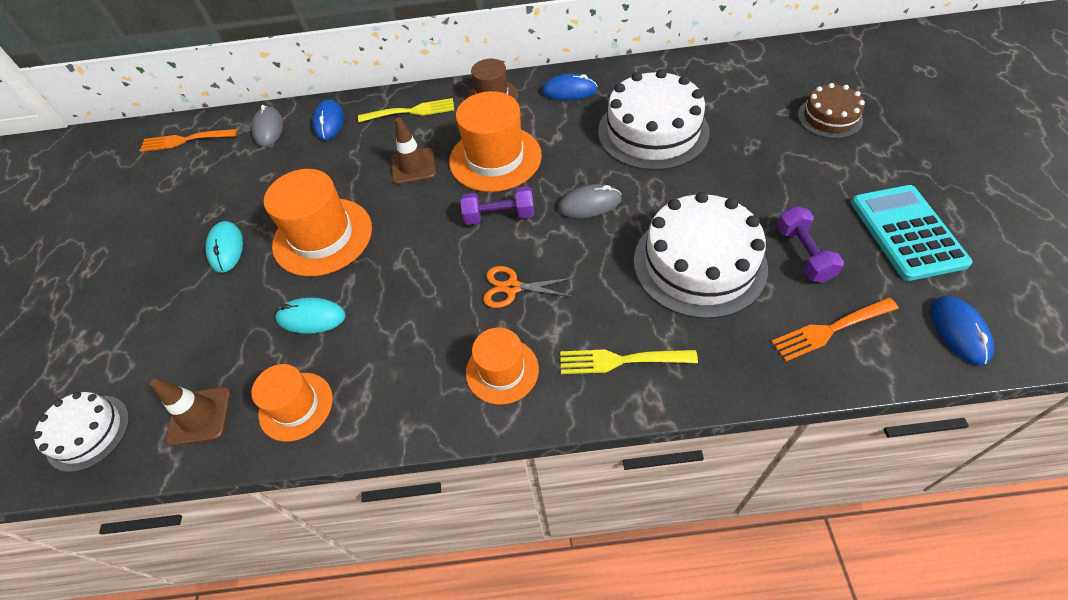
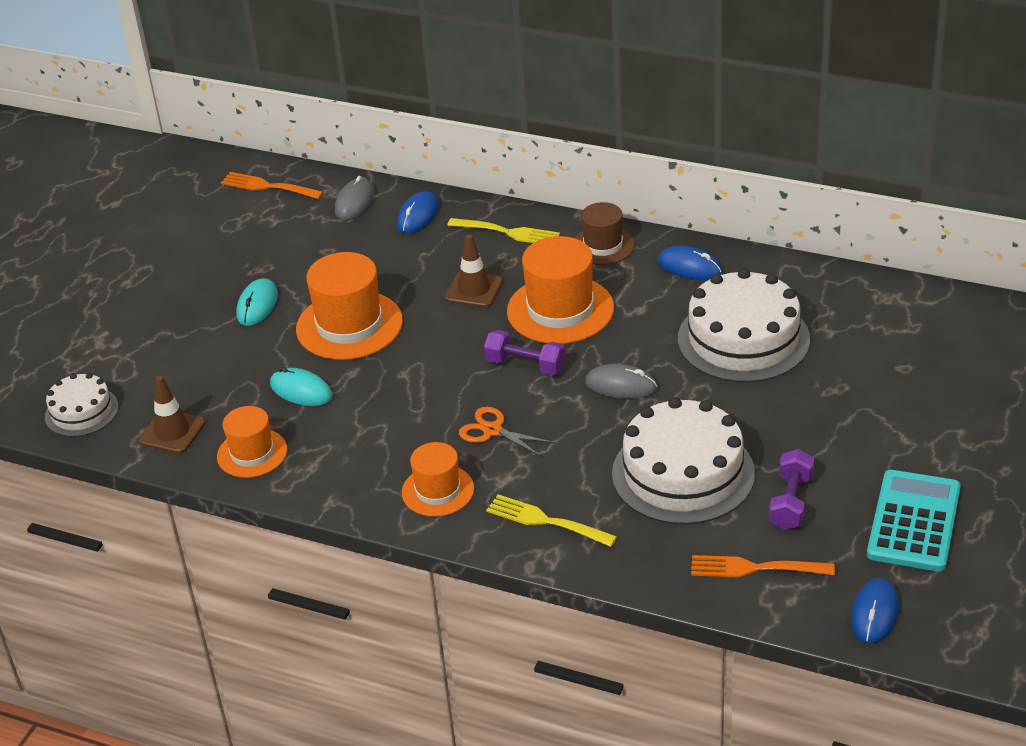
camera: 25 degrees right, 15 degrees down
brown cake [798,83,865,139] -> none

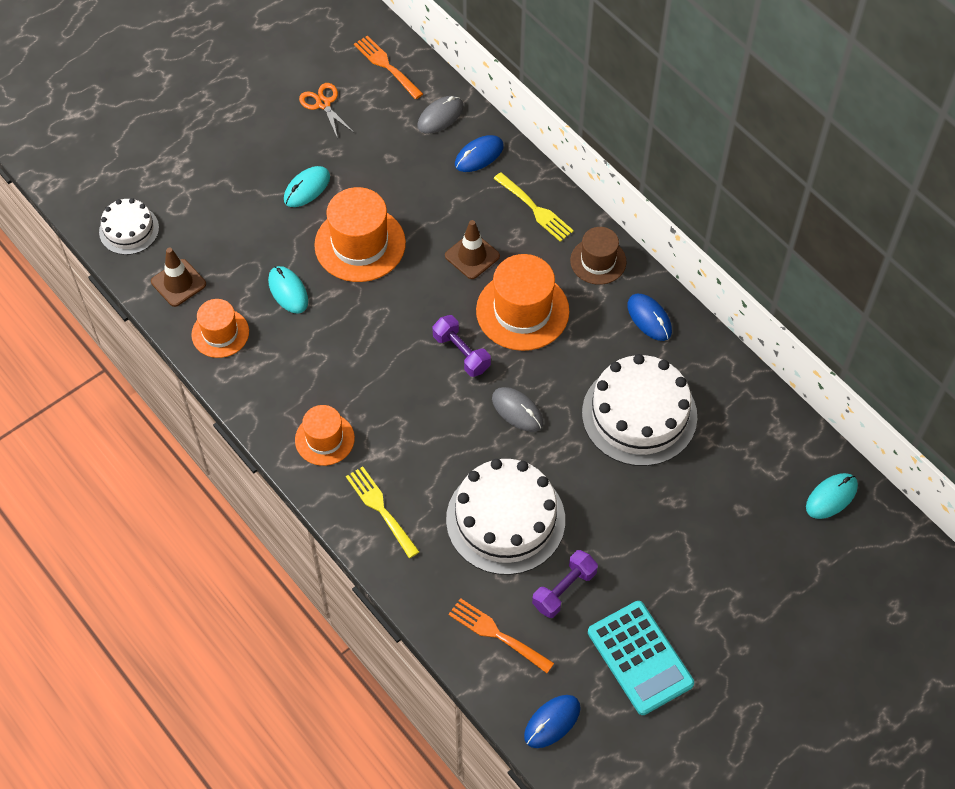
camera: 25 degrees right, 20 degrees up
orange scissors [459,407,554,457] -> orange scissors moved to [299,83,353,139]
turquoise calculator [867,470,961,572] -> turquoise calculator turned 105 degrees clockwise [588,601,694,715]
none -> turquoise mouse [806,473,858,519]

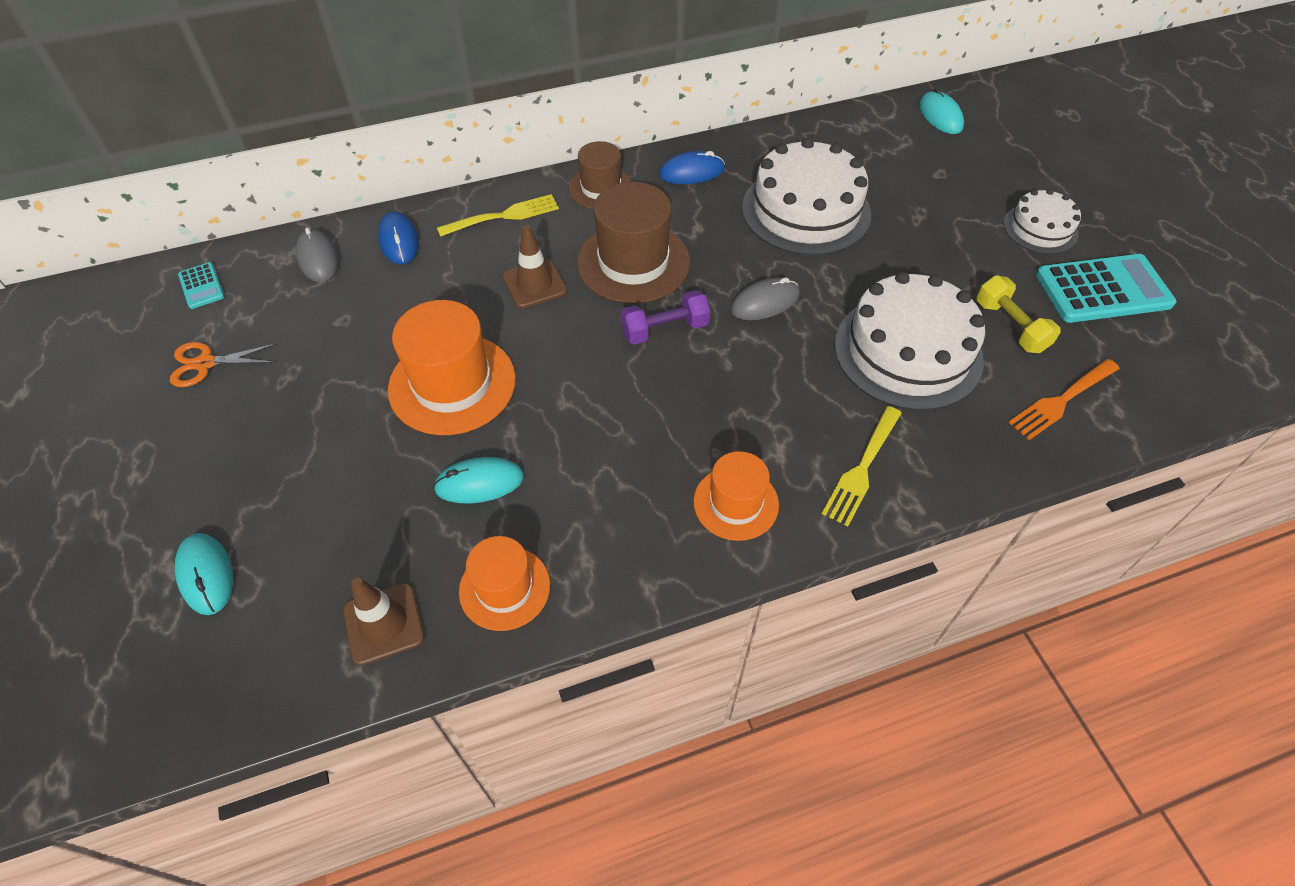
camera: 70 degrees left, 5 degrees down
white cake [99,198,159,255] -> white cake moved to [1003,189,1081,254]
turquoise mouse [284,166,330,207] -> turquoise mouse moved to [175,533,233,615]
yellow fork [346,466,420,558] -> yellow fork turned 45 degrees counterclockwise [822,406,902,526]
orange fork [354,35,423,99] -> turquoise calculator [178,262,224,309]
orange hat [476,254,569,351] -> brown hat [577,182,690,303]
blue mouse [524,695,581,748] -> none
purple dumbbell [532,550,598,618] -> yellow dumbbell [976,275,1061,353]

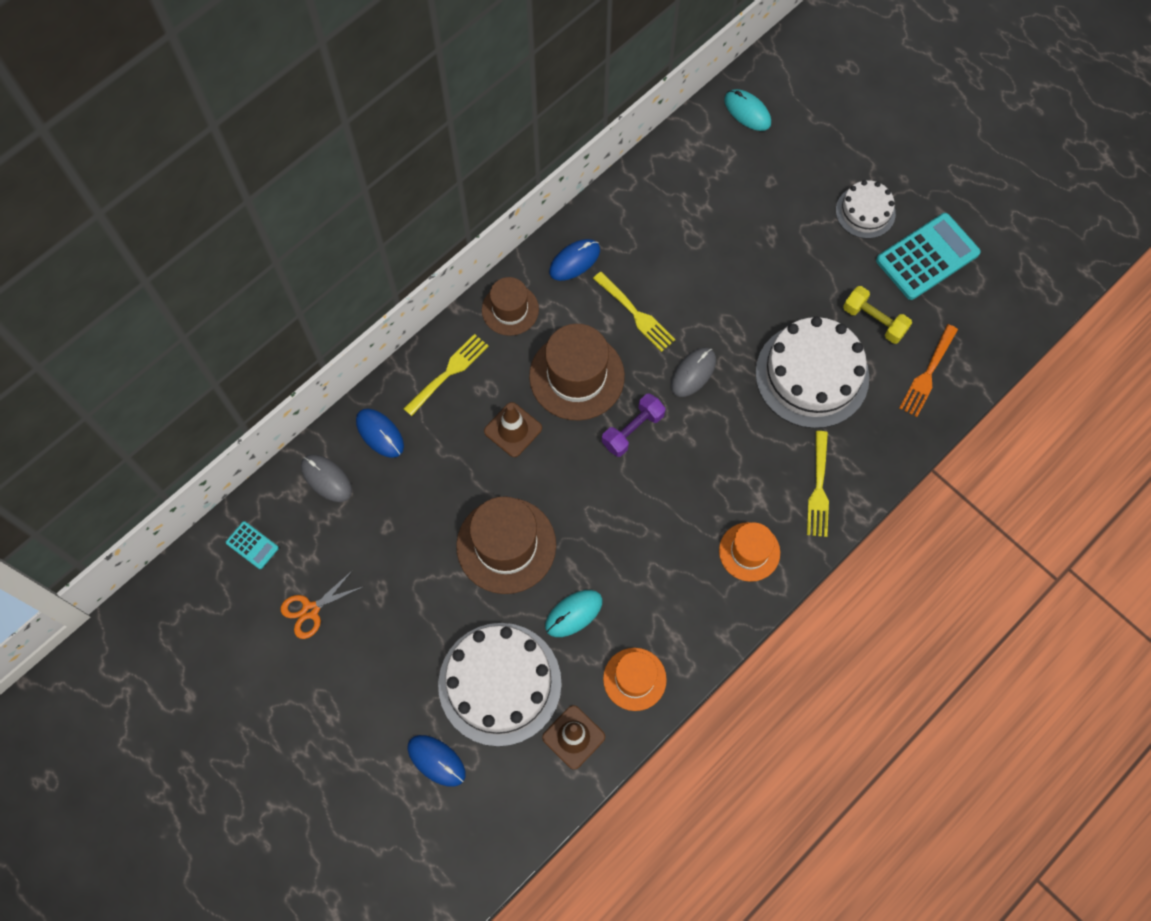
camera: 25 degrees left, 15 degrees up
turquoise mouse [175,533,233,615] -> blue mouse [408,735,466,787]
orange hat [388,300,516,435] -> brown hat [456,496,556,594]
white cake [742,138,871,255] -> white cake moved to [438,623,562,747]
none -> yellow fork [593,272,676,352]

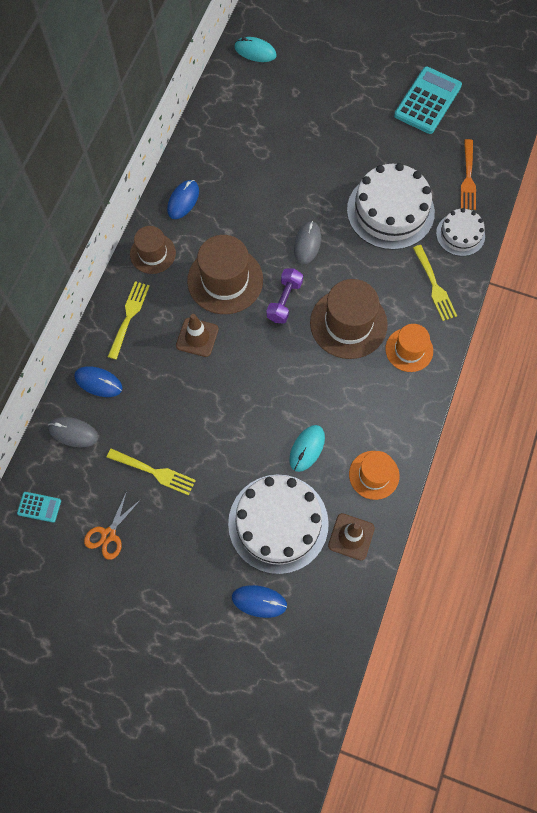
camera: 25 degrees left, 0 degrees up
brown hat [456,496,556,594] -> brown hat moved to [310,279,388,359]
yellow fork [593,272,676,352] -> yellow fork moved to [107,448,196,495]
white cake [836,180,896,239] -> white cake moved to [436,208,485,256]
yellow dumbbell [843,286,912,344] -> none

